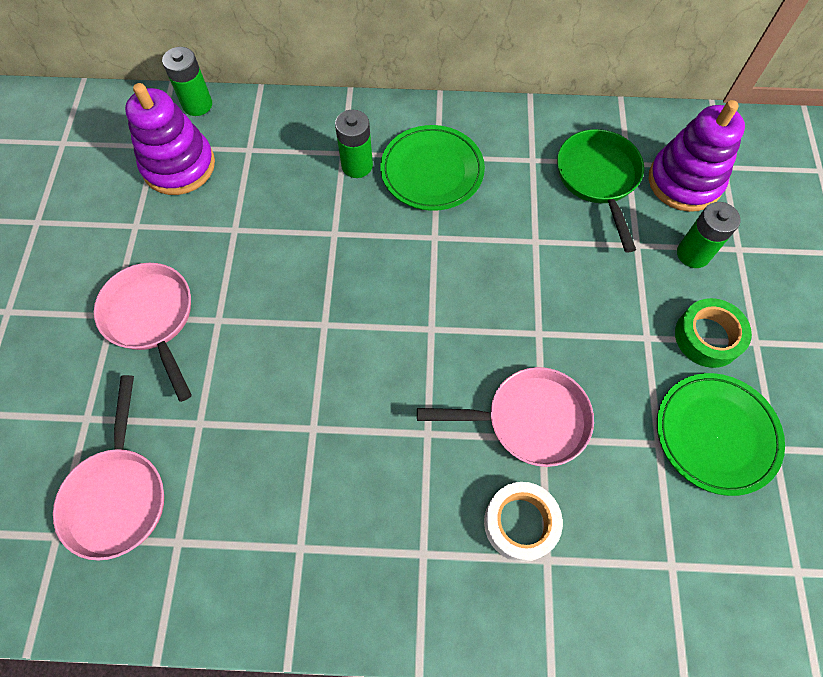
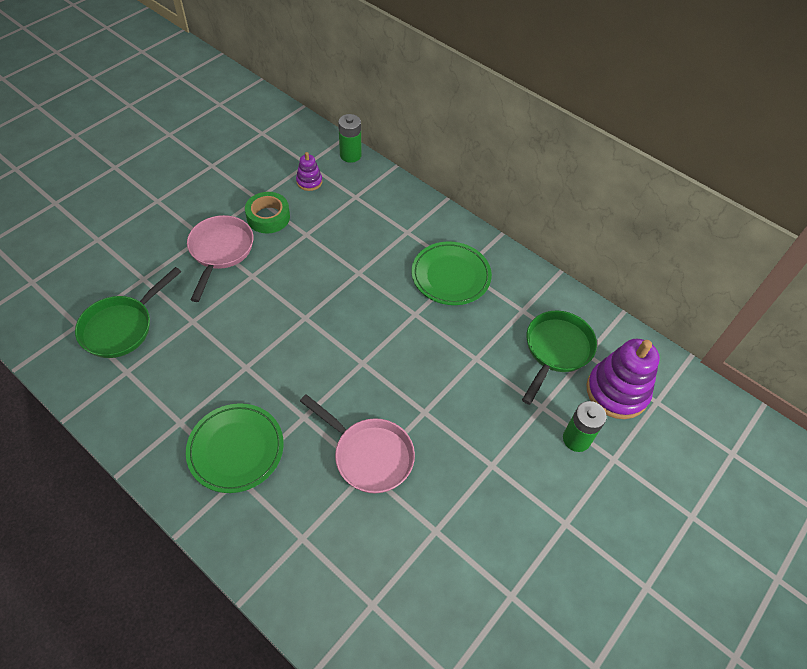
camera: 35 degrees right, 10 degrees down
pink pan [53,375,164,561] -> green pan [75,267,181,358]
purple stacking toy [125,83,215,195] -> purple stacking toy [296,152,322,191], size x0.50
green battery [335,110,373,178] -> none
white tape [484,482,563,562] -> none
green plate [657,373,785,496] -> green plate moved to [186,403,284,493]
green tape [675,298,752,368] -> green tape moved to [245,192,290,233]

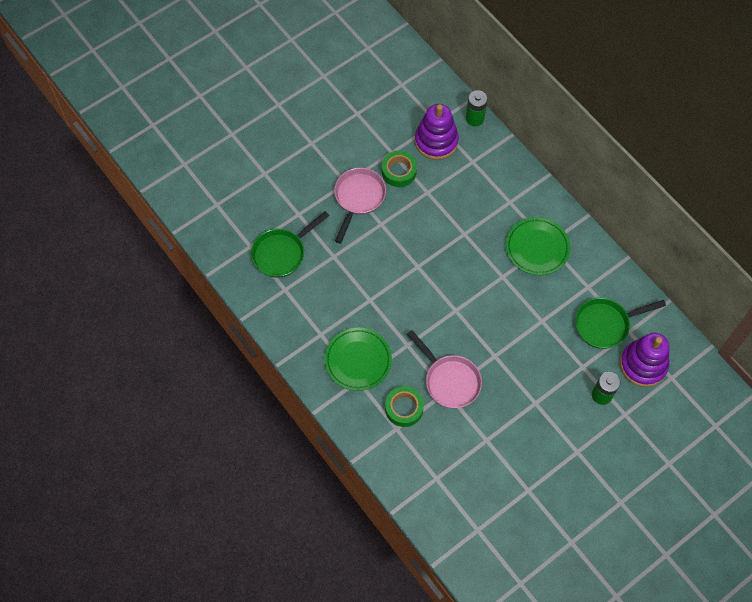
camera: 15 degrees right, 10 degrees up
purple stacking toy [296,152,322,191] -> purple stacking toy [415,104,459,160], size x1.99
green pan [522,311,597,405] -> green pan turned 150 degrees counterclockwise [575,298,666,349]
none -> green tape [385,386,424,427]

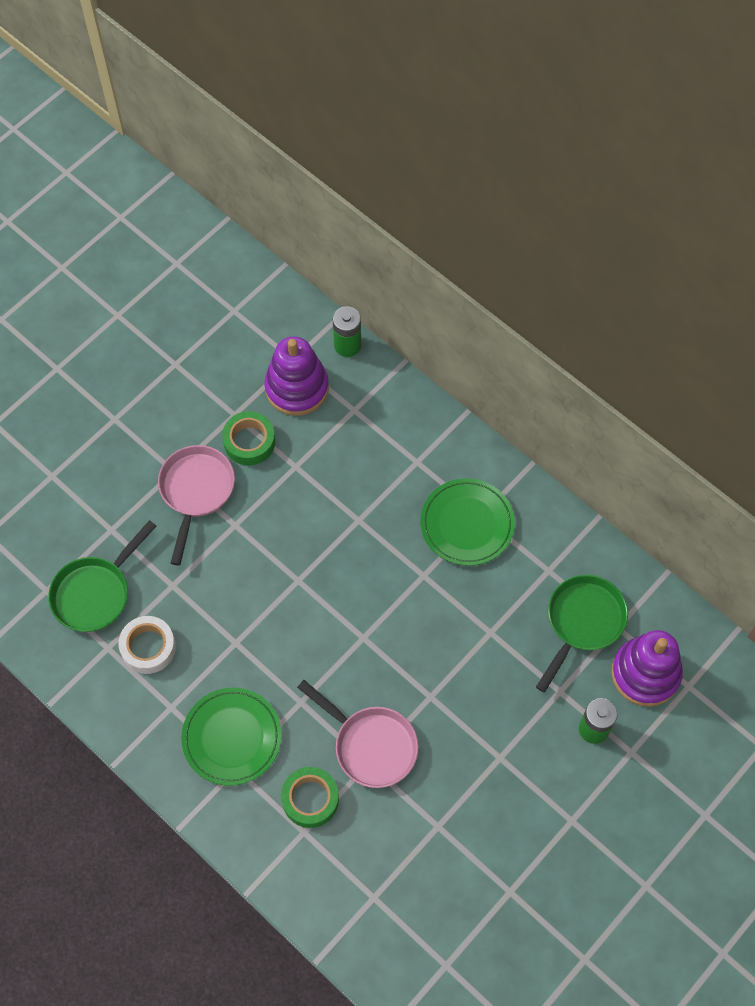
camera: 10 degrees left, 0 degrees up
green pan [575,298,666,349] -> green pan turned 150 degrees clockwise [536,575,628,692]
none -> white tape [119,616,176,674]

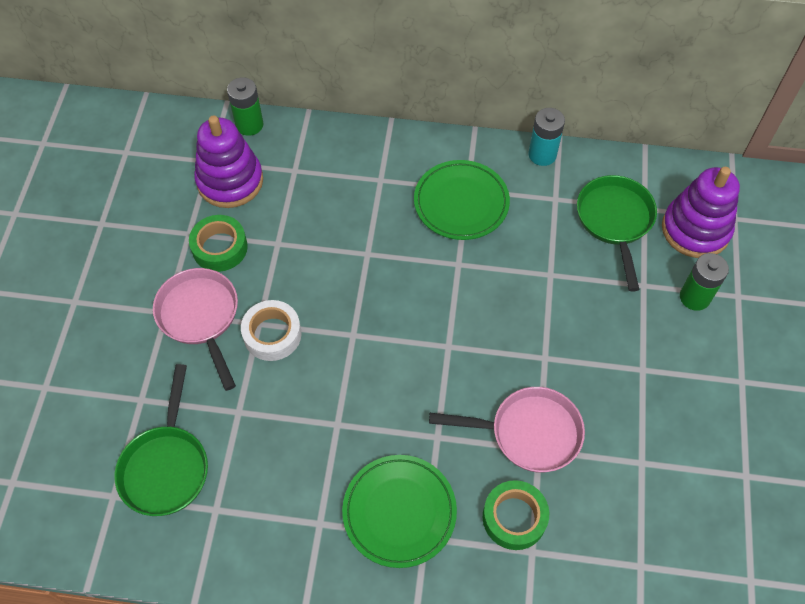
camera: 35 degrees left, 5 degrees down
white tape [119,616,176,674] -> white tape moved to [241,300,302,361]
none -> turquoise battery [528,108,565,166]

